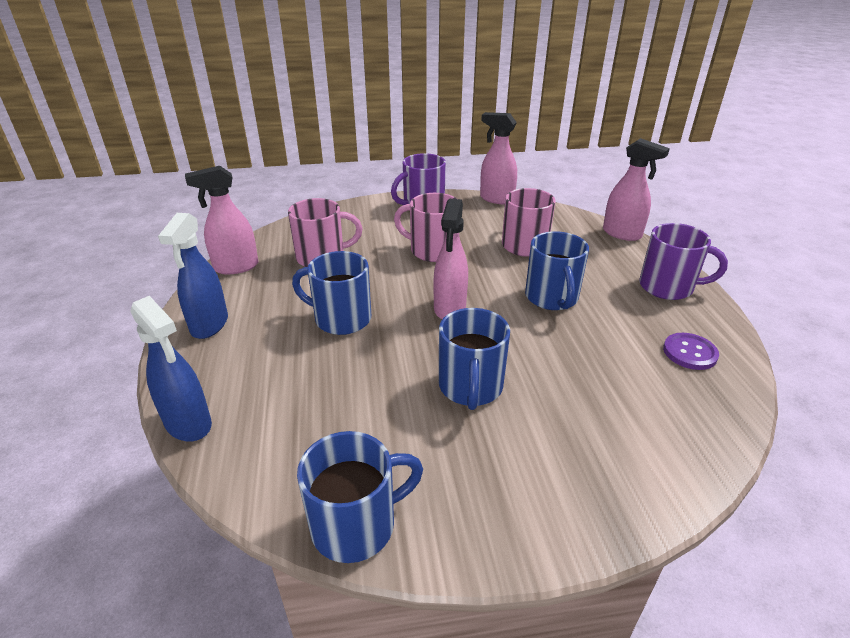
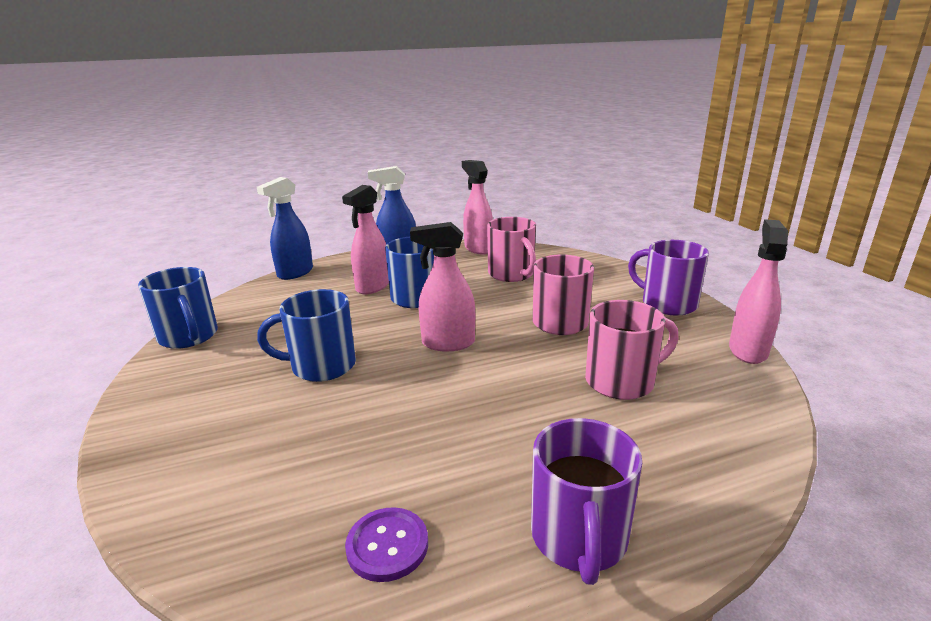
camera: 80 degrees right, 10 degrees down
blue mug [525,231,589,310] -> none
pink spray bottle [603,138,670,241] -> pink spray bottle moved to [342,185,389,294]

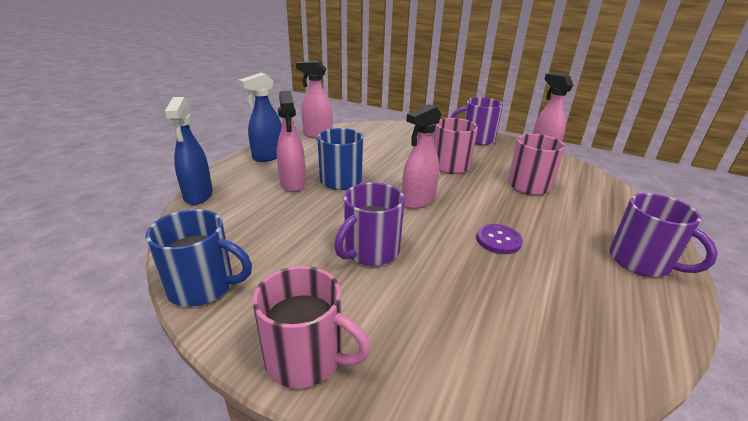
camera: 45 degrees left, 5 degrees up
blue mug [257,289,356,382] -> purple mug [334,182,405,266]
purple button [345,507,428,582] -> purple button moved to [476,224,523,254]
pink mug [487,217,536,282] -> pink mug moved to [252,266,371,388]

